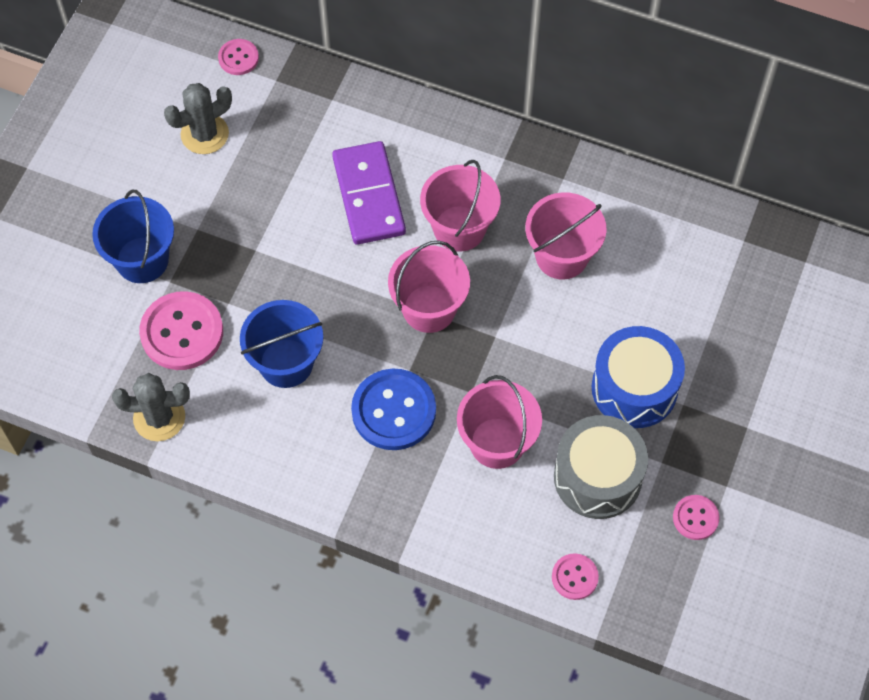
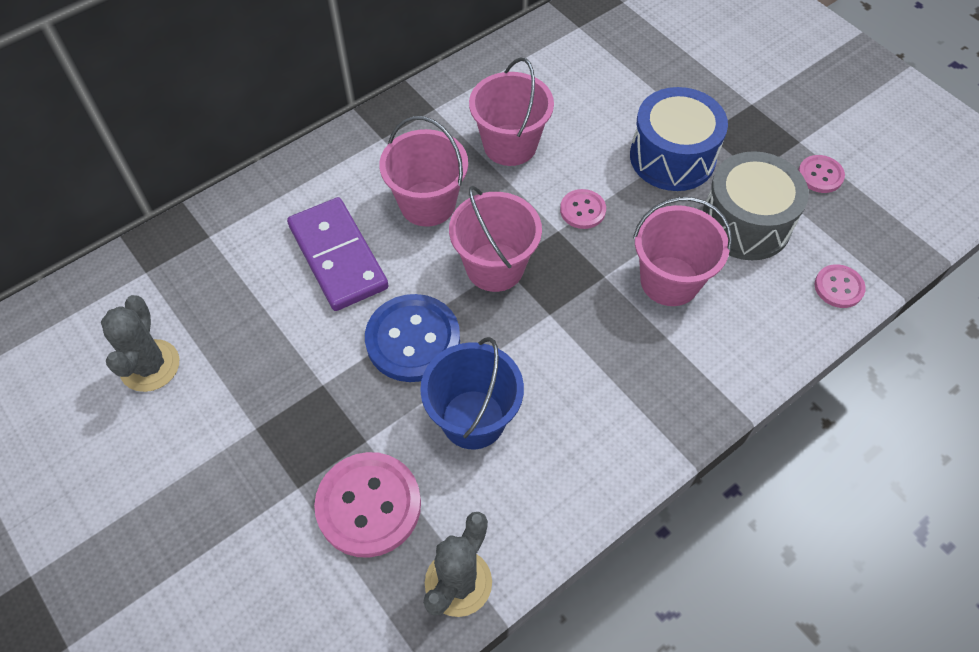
camera: 60 degrees left, 5 degrees down
blue bucket [92,190,174,283] -> none
pink button [218,39,259,75] -> pink button moved to [560,189,606,229]
purple domino [332,141,406,245] -> purple domino turned 45 degrees clockwise [287,197,389,311]
blue button [351,369,436,450] -> blue button moved to [365,294,460,382]

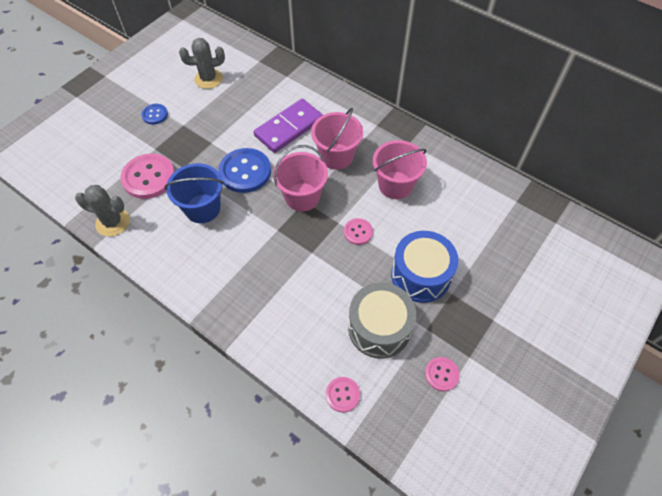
camera: 75 degrees right, 0 degrees up
pink bucket [633,197,732,306] -> none
none -> blue button [141,104,168,125]

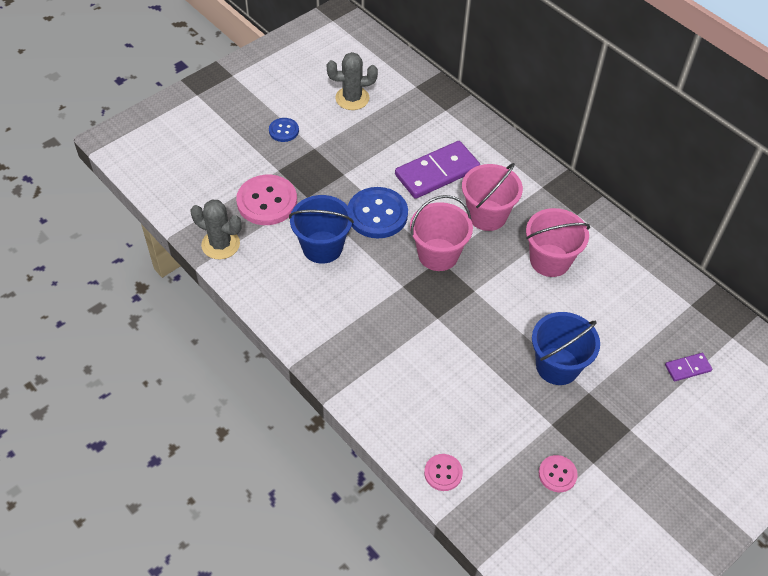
camera: 10 degrees right, 5 degrees down
pink button [344,218,373,245] -> none
grey drum [348,283,416,359] -> none
blue drum [391,231,459,303] -> blue bucket [532,312,600,385]
none -> purple domino [665,353,712,382]

